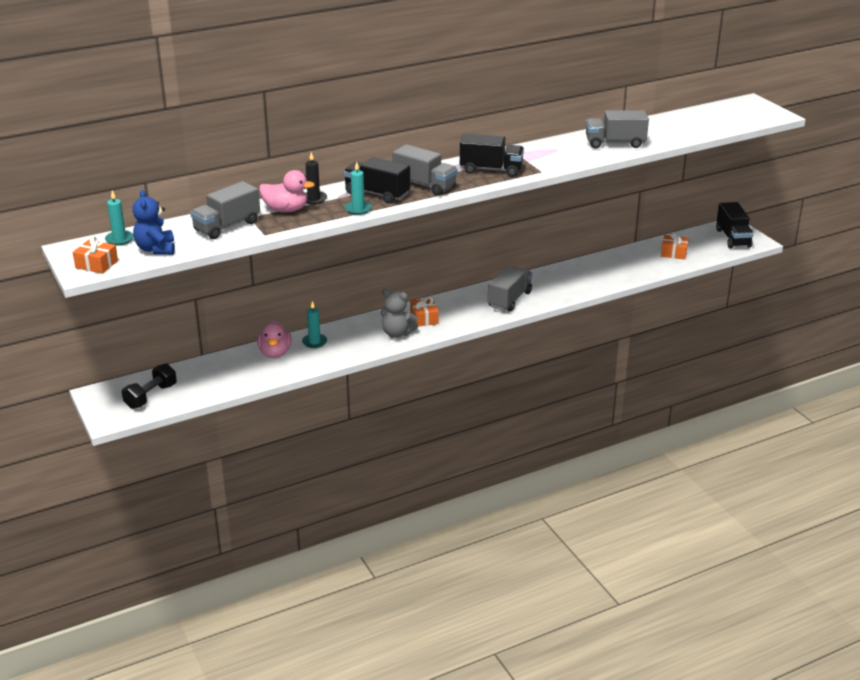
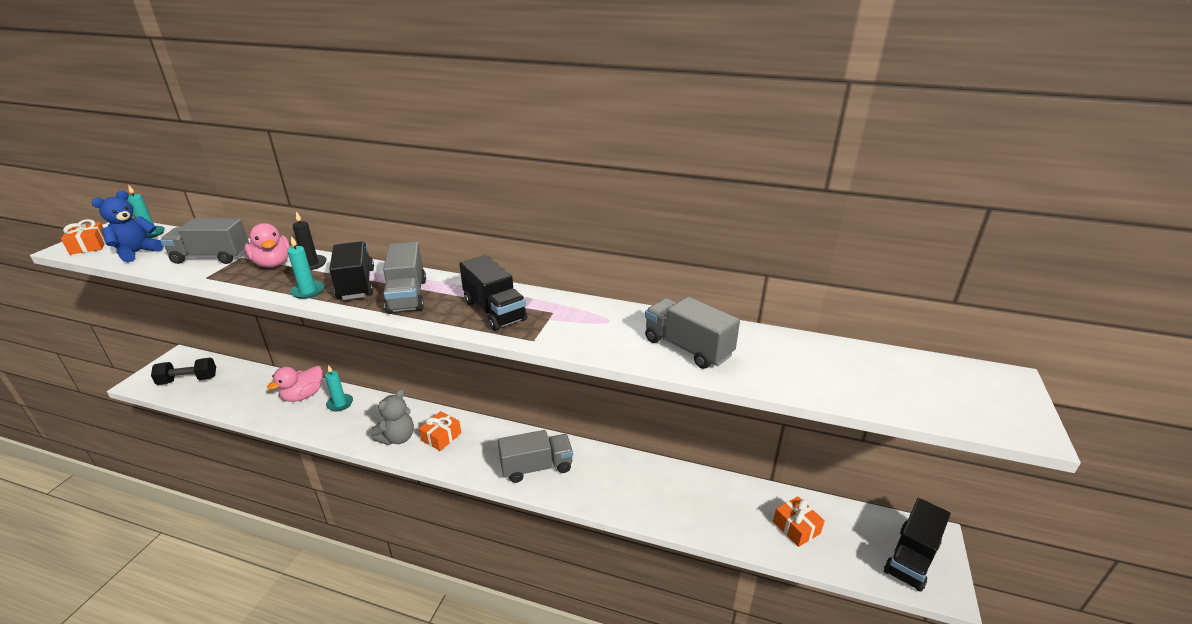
camera: 45 degrees right, 0 degrees up
grey teddy bear [381,289,418,338] -> grey teddy bear turned 120 degrees counterclockwise [371,389,414,445]

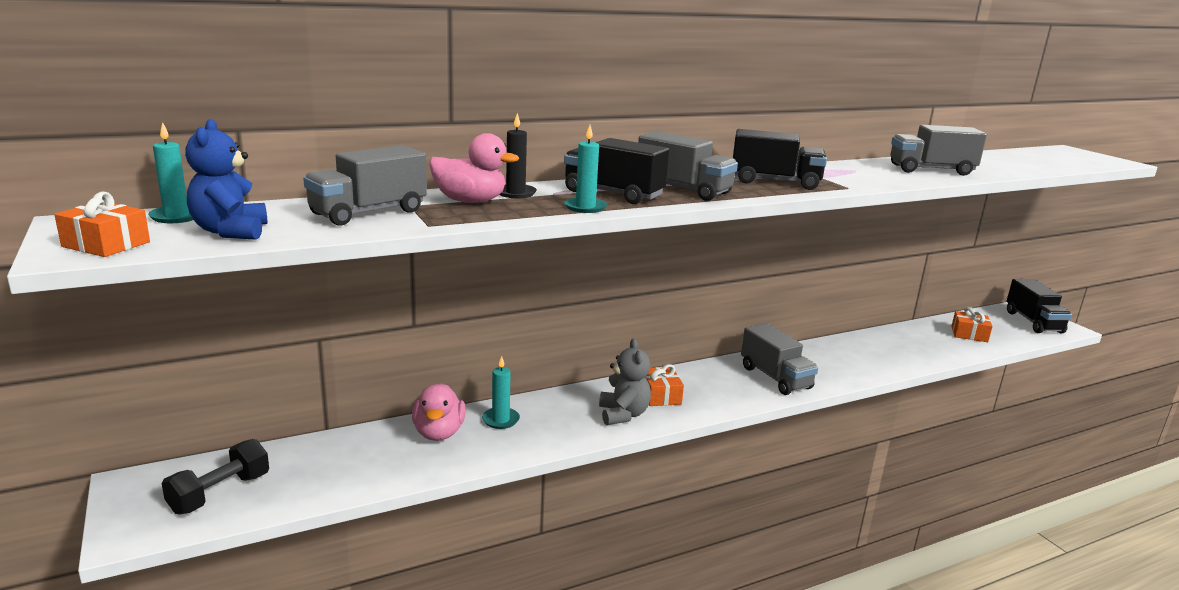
camera: 45 degrees left, 10 degrees down
grey truck [498,430,573,483] -> grey truck turned 120 degrees clockwise [741,323,818,395]

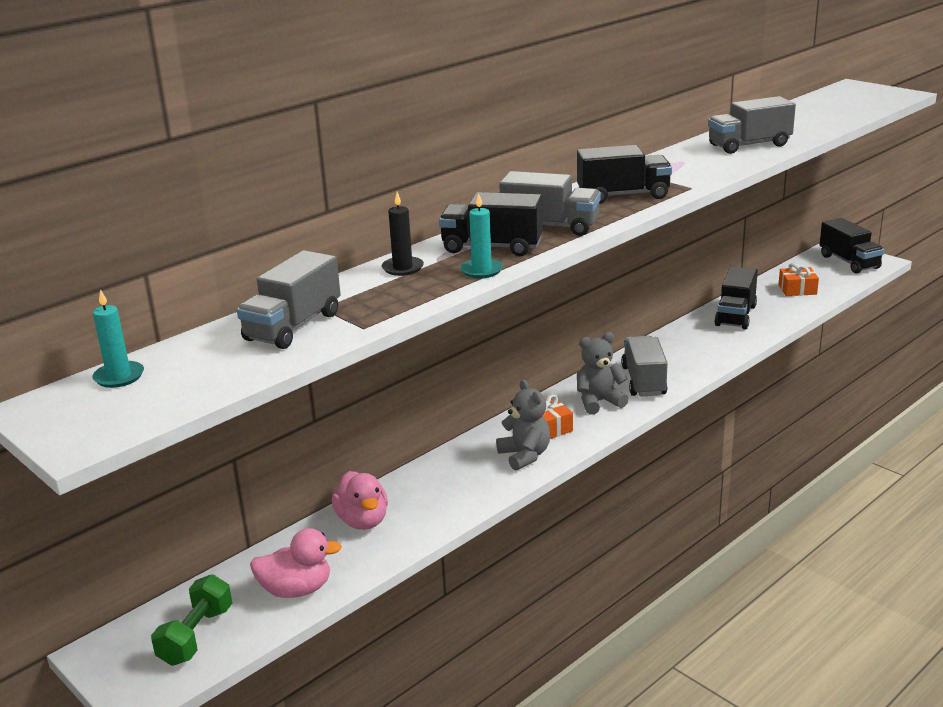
camera: 15 degrees left, 5 degrees up
orange gift [54,192,150,257] -> none
black dumbbell [162,439,269,515] -> green dumbbell [151,574,232,666]
blue teddy bear [185,119,267,240] -> none
pink duck [429,133,519,203] -> pink duck moved to [250,528,342,598]
turquoise candle [482,356,520,429] -> none
grey truck [741,323,818,395] -> grey truck turned 135 degrees counterclockwise [621,336,668,396]
none -> grey teddy bear [577,332,629,415]
none -> black truck [714,266,758,329]

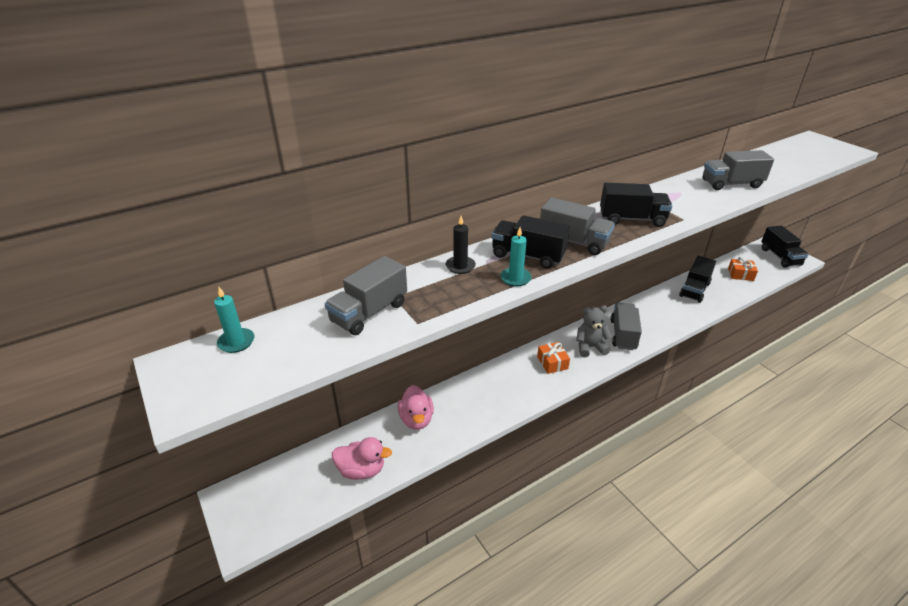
camera: 10 degrees right, 10 degrees up
green dumbbell [151,574,232,666] -> none
grey teddy bear [496,380,550,471] -> none

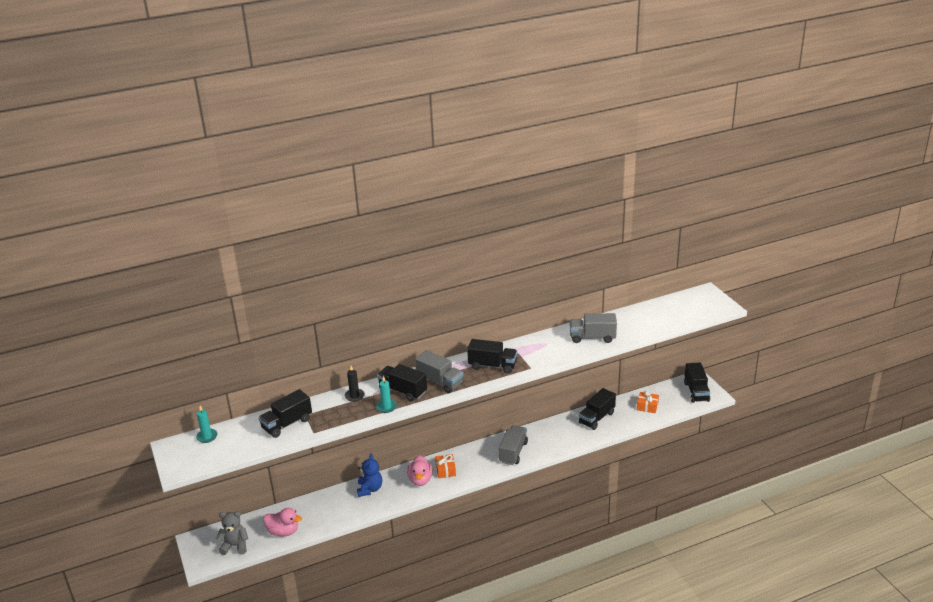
camera: 10 degrees right, 5 degrees down
grey truck [325,256,407,335] -> black truck [259,389,312,438]
pink duck [398,385,434,430] -> pink duck moved to [407,455,433,486]
grey teddy bear [576,306,612,357] -> grey teddy bear moved to [216,512,248,555]
none -> blue teddy bear [357,453,382,497]

